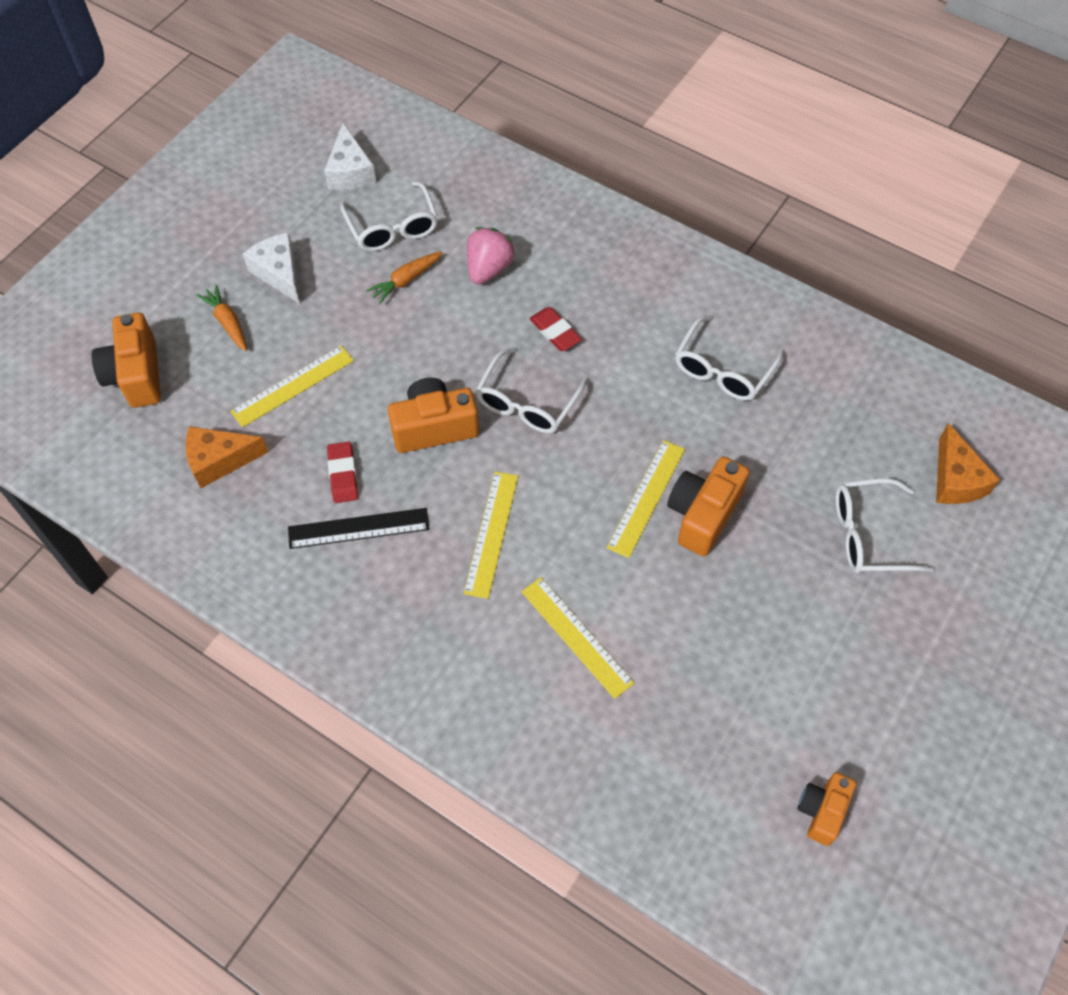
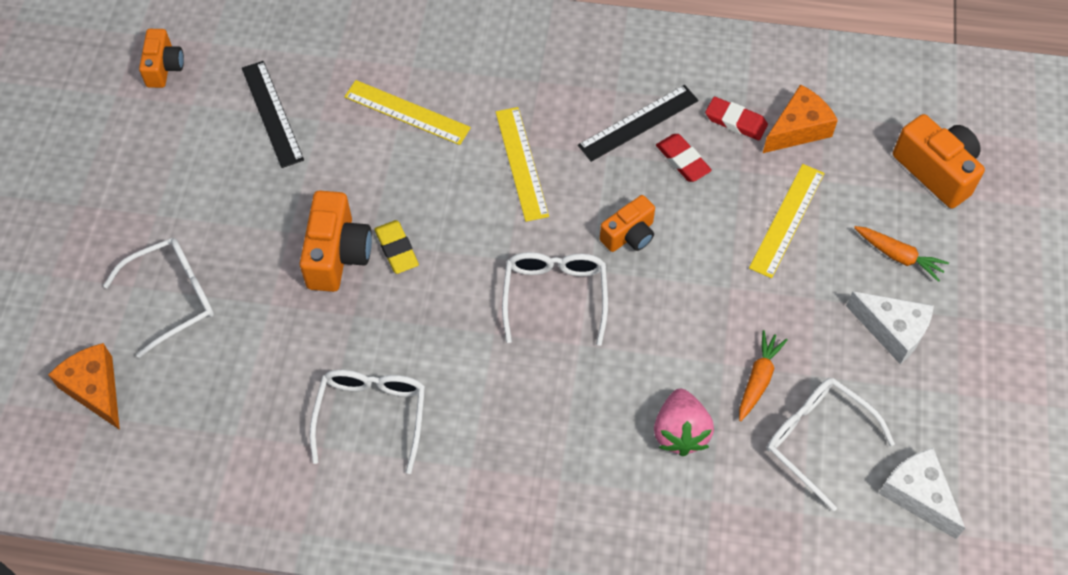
camera: 155 degrees right, 0 degrees up
orange camera [388,378,479,453] -> orange camera [600,195,655,252], size x0.64
red eraser [529,307,582,351] -> red eraser moved to [705,97,768,140]
yellow ruler [607,440,685,558] -> yellow eraser [374,220,419,274]
none -> black ruler [242,61,304,168]

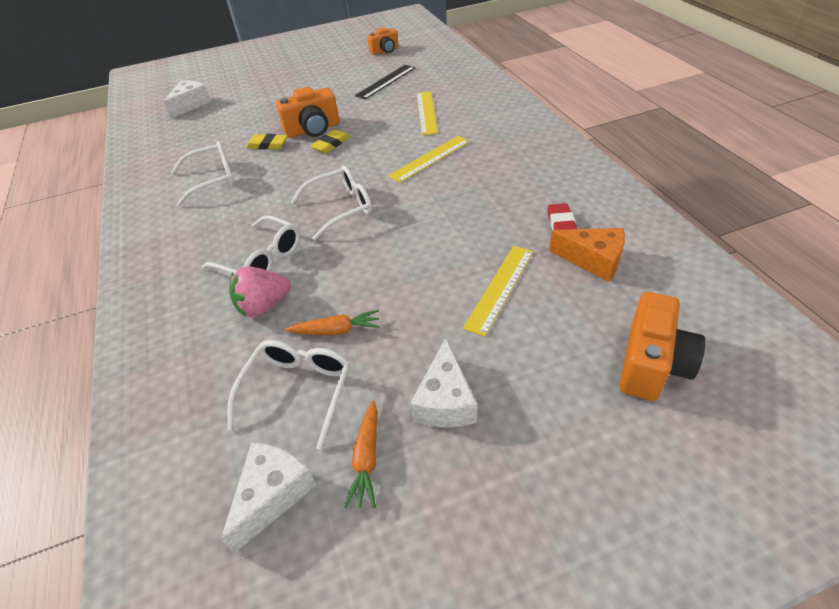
camera: 65 degrees right, 15 degrees down
orange cheese [48,343,120,430] -> white cheese [163,80,211,118]
white glasses [103,238,214,358] -> white glasses moved to [202,215,300,274]
black ruler [578,85,698,162] -> none
orange camera [600,195,655,252] -> none
red eraser [656,134,712,182] -> none
yellow ruler [749,164,825,278] -> yellow ruler turned 60 degrees counterclockwise [463,246,533,337]
orange carrot [854,226,949,282] -> orange carrot moved to [344,400,377,508]
none -> yellow eraser [246,134,288,150]

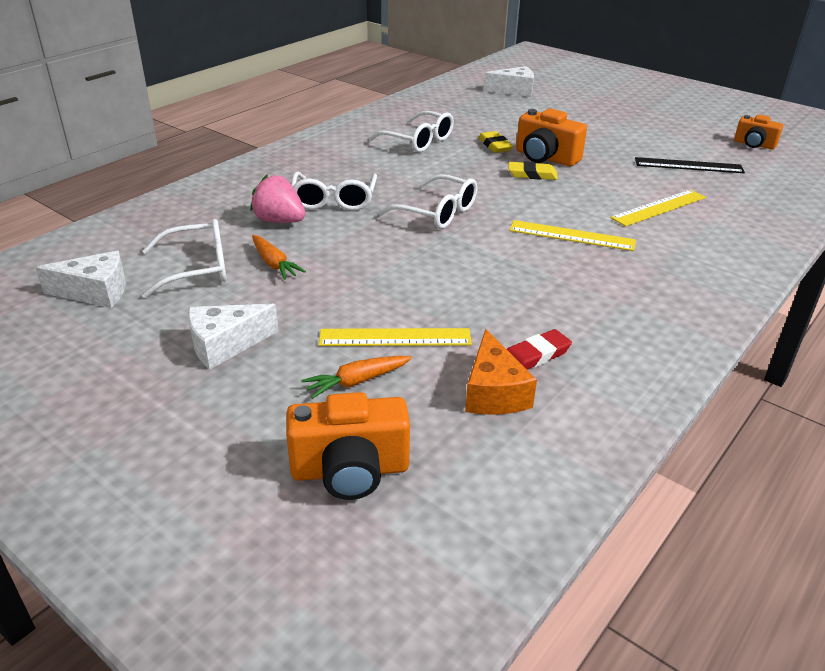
camera: 55 degrees right, 10 degrees down
orange carrot [344,400,377,508] -> orange carrot moved to [301,356,412,399]

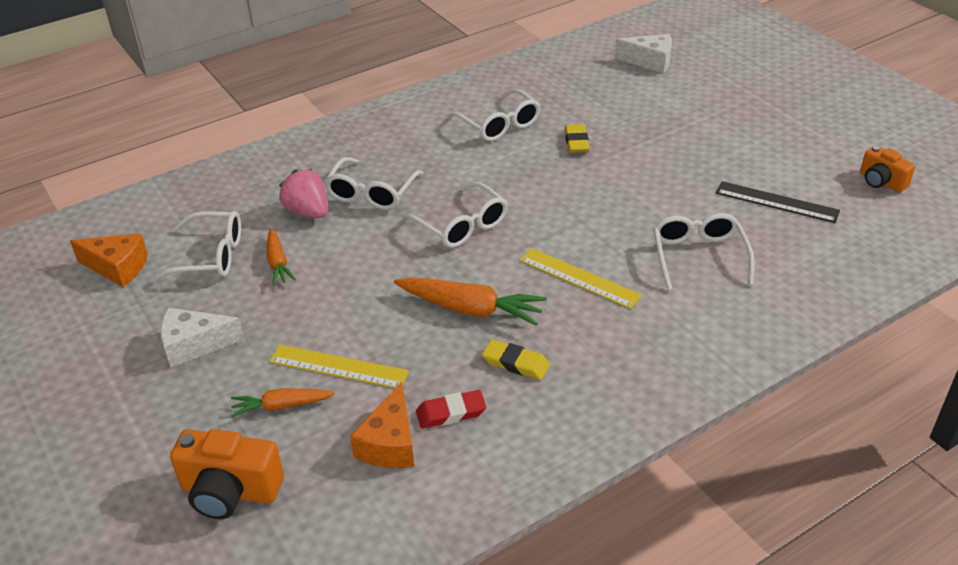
camera: 20 degrees right, 5 degrees up
white cheese [35,251,126,308] -> orange cheese [70,234,148,287]
yellow eraser [508,162,558,180] -> yellow eraser moved to [482,339,550,380]
orange camera [516,108,587,166] -> none
yellow ruler [610,189,706,227] -> white glasses [653,213,755,290]
none -> orange carrot [394,277,547,326]

